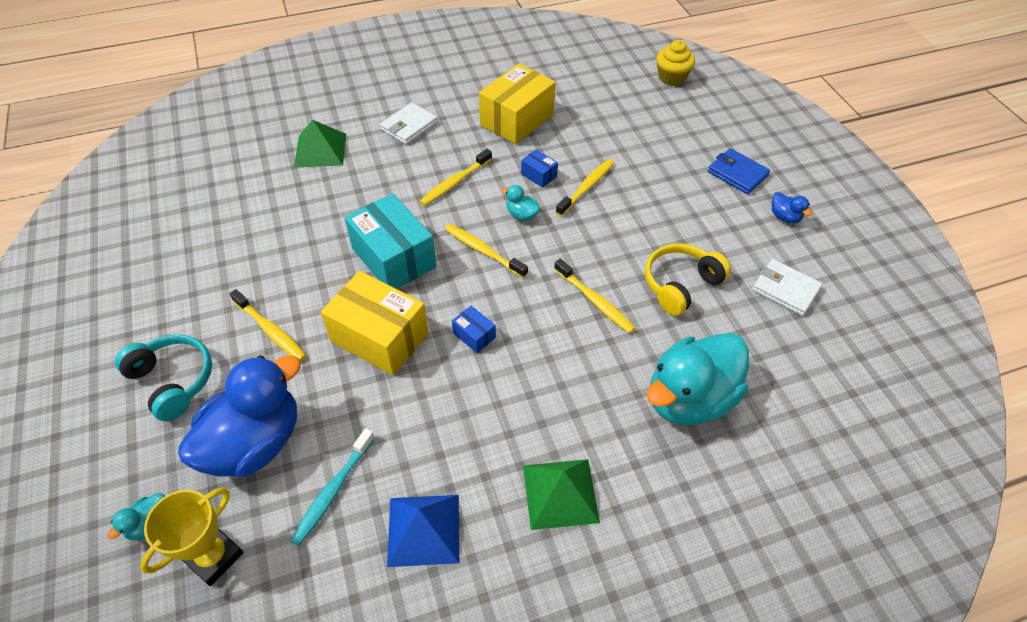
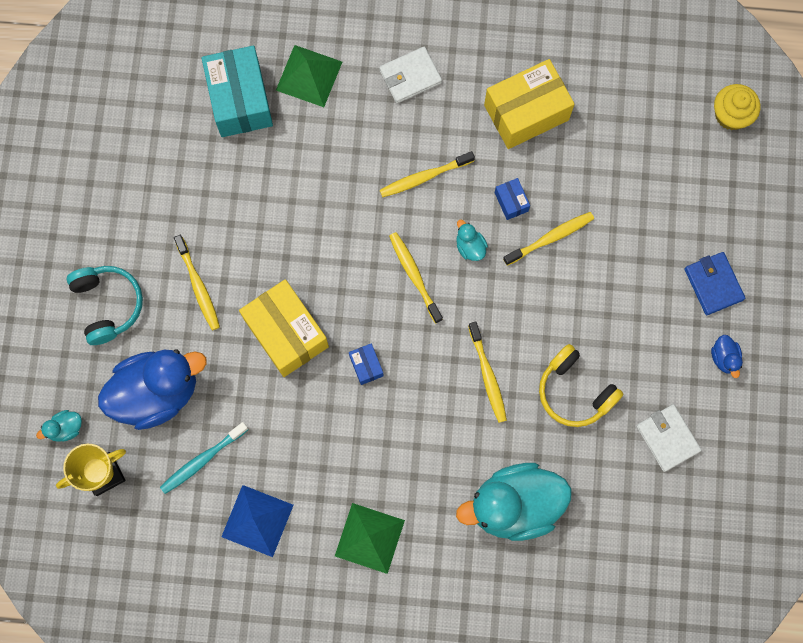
camera: 25 degrees right, 25 degrees up
turquoise box [345,193,436,289] -> turquoise box moved to [202,46,273,137]
yellow headphones [645,243,731,316] -> yellow headphones turned 120 degrees counterclockwise [539,344,623,427]

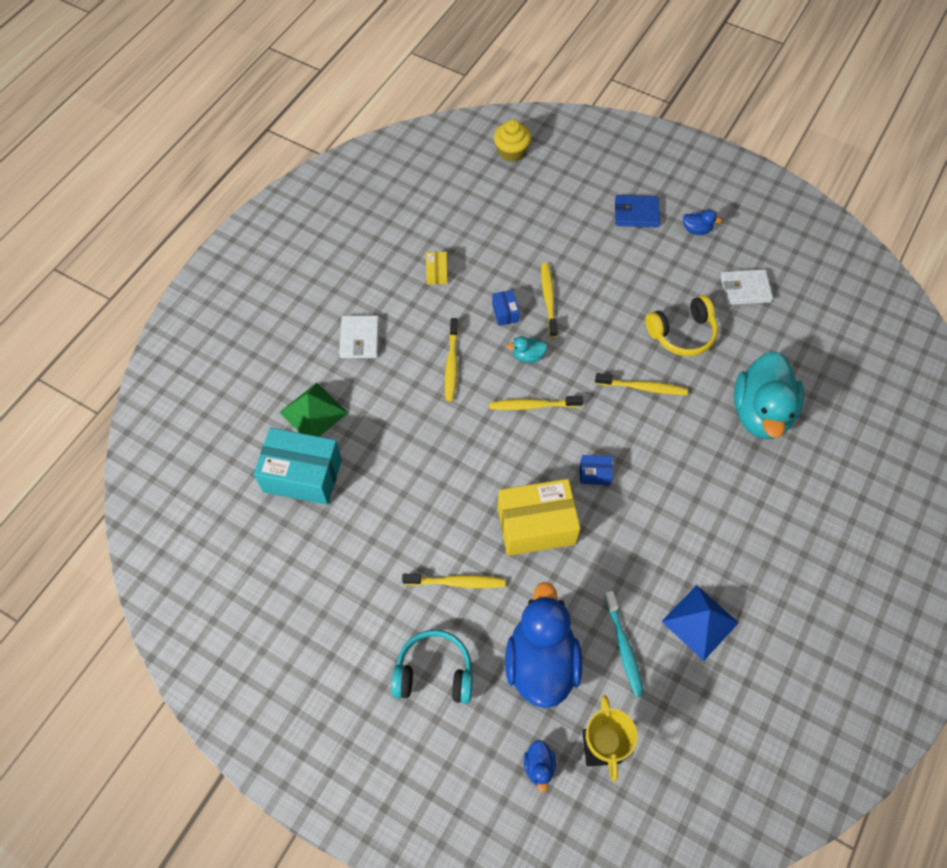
camera: 65 degrees left, 15 degrees down
turquoise duck [36,410,82,442] -> blue duck [524,740,556,793]
green pyramid [335,503,405,574] -> none
yellow box [484,59,575,149] -> yellow box [426,252,448,284], size x0.44
blue box [495,178,530,220] -> blue box turned 75 degrees clockwise [492,290,519,326]

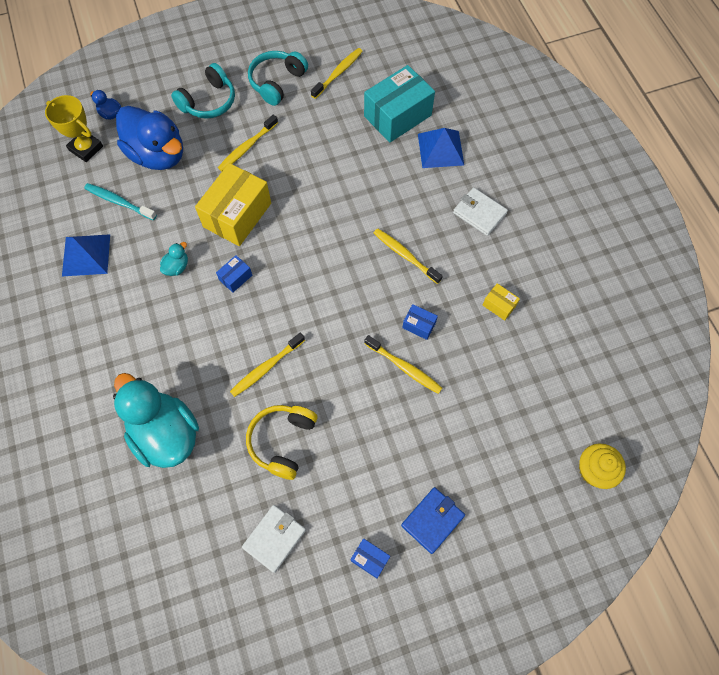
camera: 130 degrees right, 5 degrees up
green pyramid [279,383,348,437] -> blue pyramid [418,128,464,168]
yellow toothbrush [489,396,583,410] -> yellow toothbrush moved to [311,48,363,99]
turquoise duck [507,336,547,363] -> turquoise duck moved to [160,242,188,276]
blue duck [683,210,722,235] -> blue box [350,538,390,579]
none -> turquoise headphones [248,51,308,106]

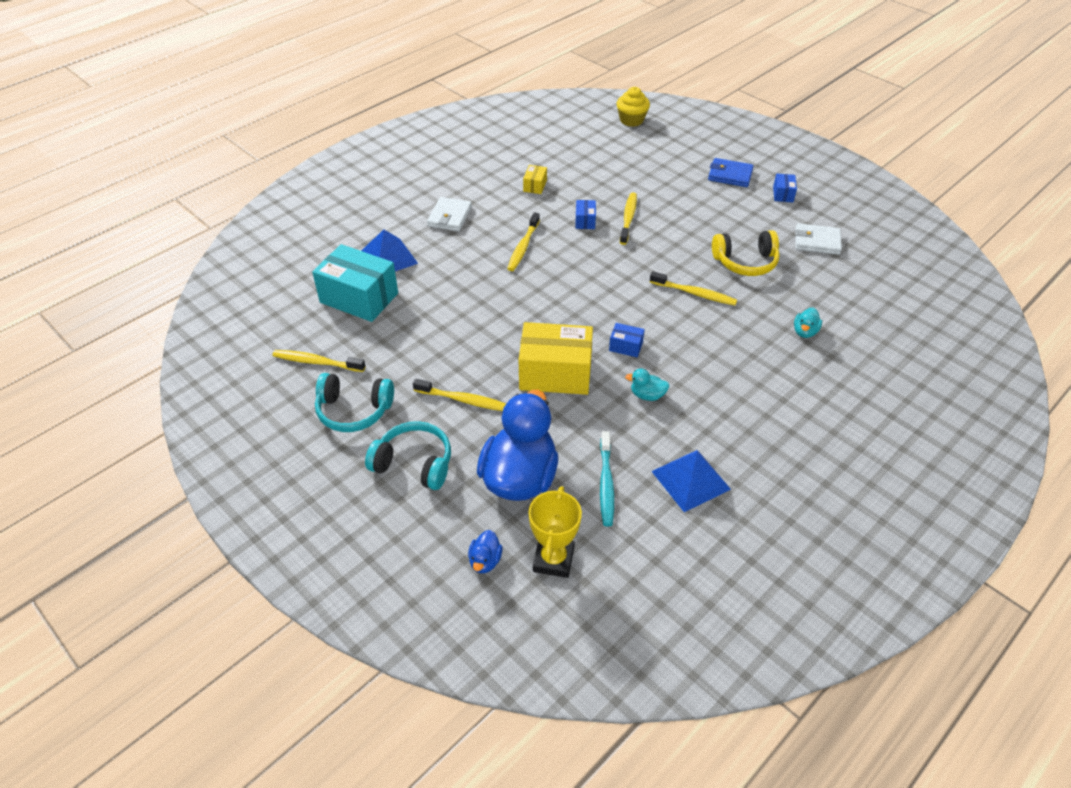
camera: 115 degrees left, 20 degrees down
turquoise duck [113,373,199,468] -> turquoise duck [794,307,822,338], size x0.40

